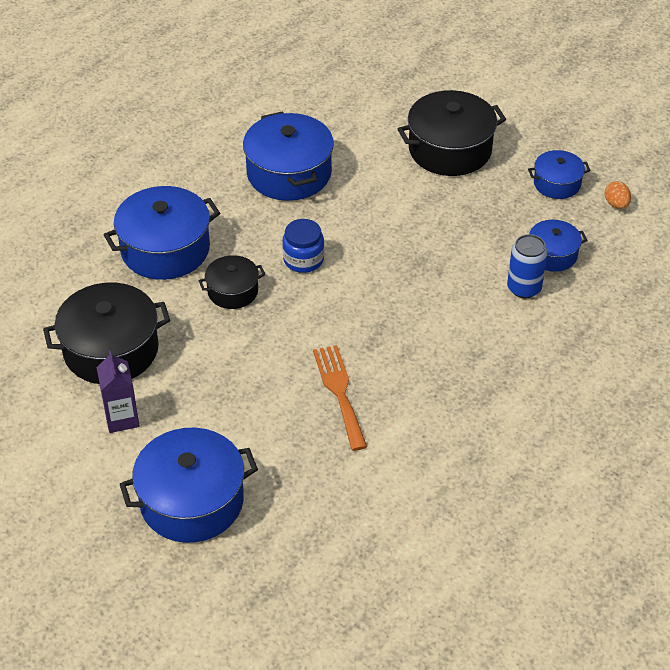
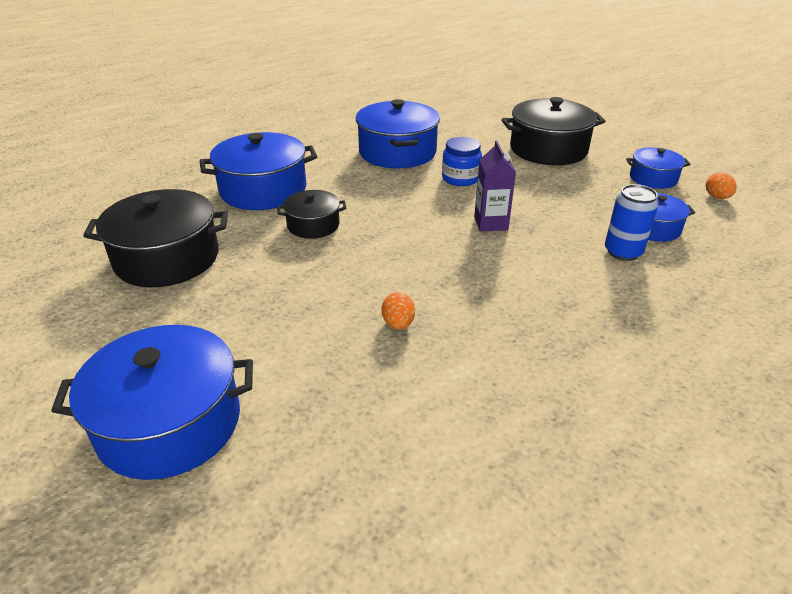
camera: 10 degrees right, 10 degrees down
purple carton [96,351,139,433] -> purple carton moved to [474,140,516,232]
blue jar [282,219,324,273] -> blue jar moved to [442,137,482,186]
orange fork [313,345,367,451] -> orange egg [381,292,415,330]

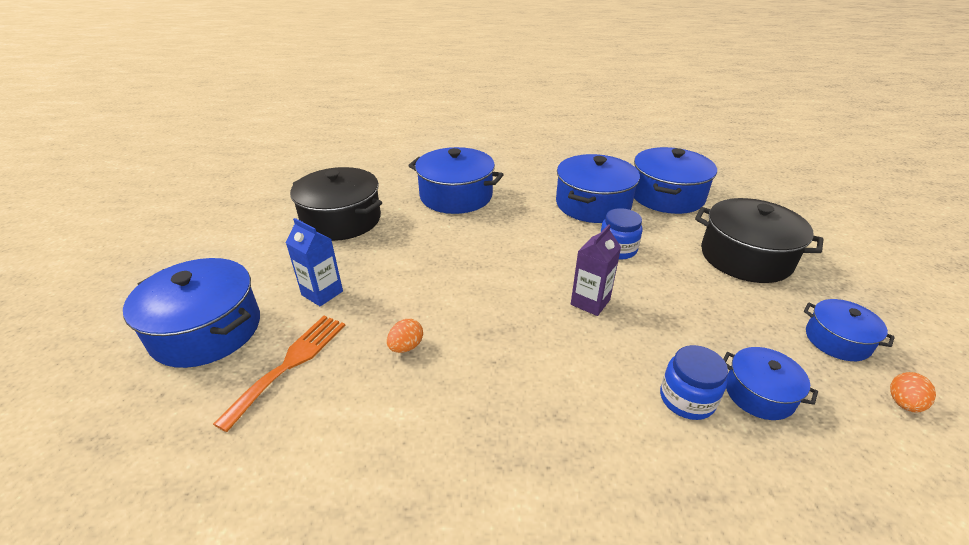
camera: 40 degrees right, 0 degrees up
black pot [277,190,346,239] -> none
blue can [605,184,659,261] -> blue jar [660,345,728,420]
none -> orange fork [213,316,345,432]
none -> blue carton [286,218,343,306]
none -> blue pot [634,147,717,214]

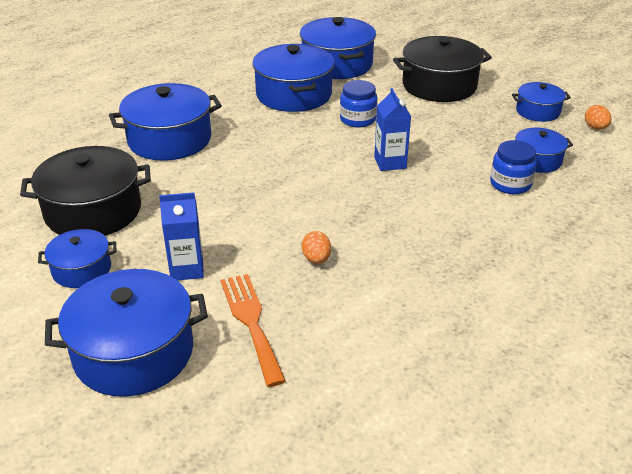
camera: 45 degrees left, 0 degrees up
purple carton [571,224,621,316] -> blue carton [374,88,411,171]
none -> blue pot [38,229,117,288]

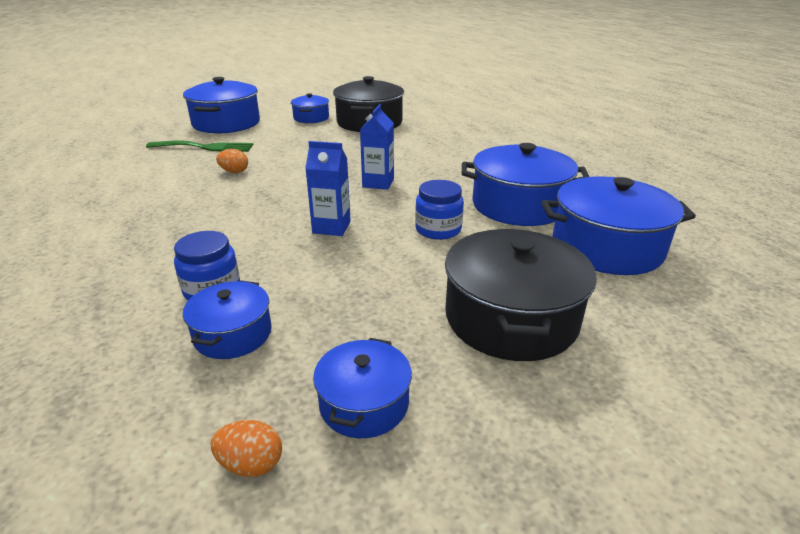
camera: 110 degrees right, 5 degrees down
blue pot [109,83,222,161] -> none
blue carton [159,193,204,281] -> blue carton moved to [360,104,394,190]
orange fork [220,274,286,387] -> green fork [146,140,253,152]

